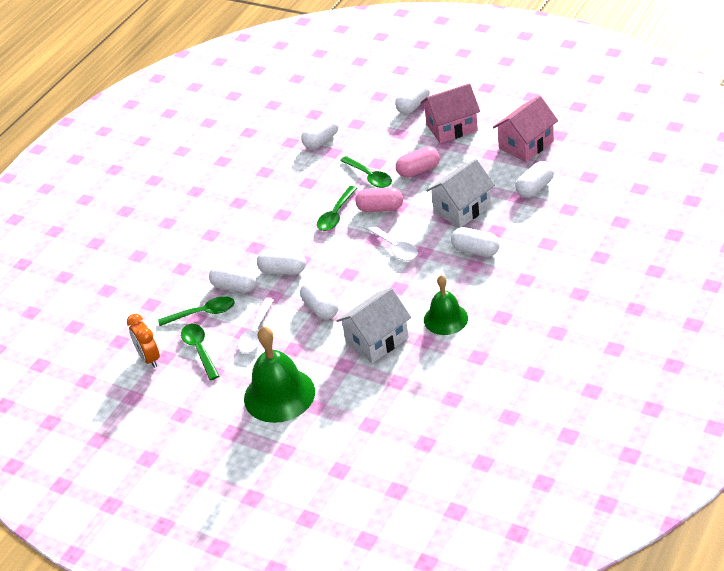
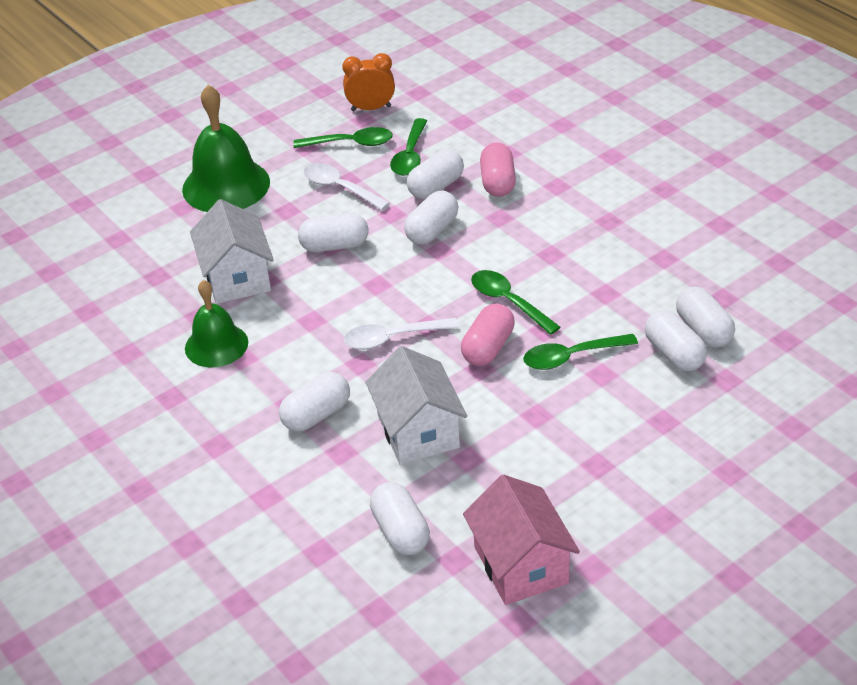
camera: 110 degrees right, 0 degrees up
white capsule [395,80,430,114] -> white capsule moved to [645,310,707,371]
pink capsule [396,146,440,178] -> pink capsule moved to [480,142,516,197]
pink house [420,83,480,143] -> none

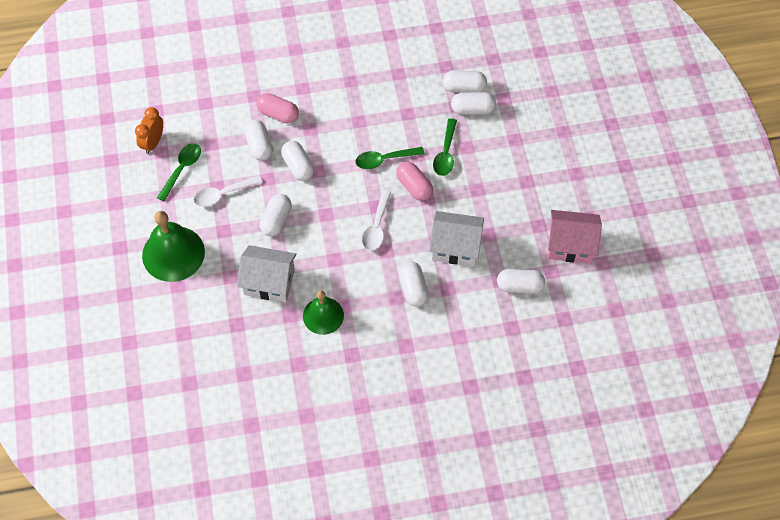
camera: 65 degrees left, 20 degrees up
green spoon [390,118,427,176] -> none

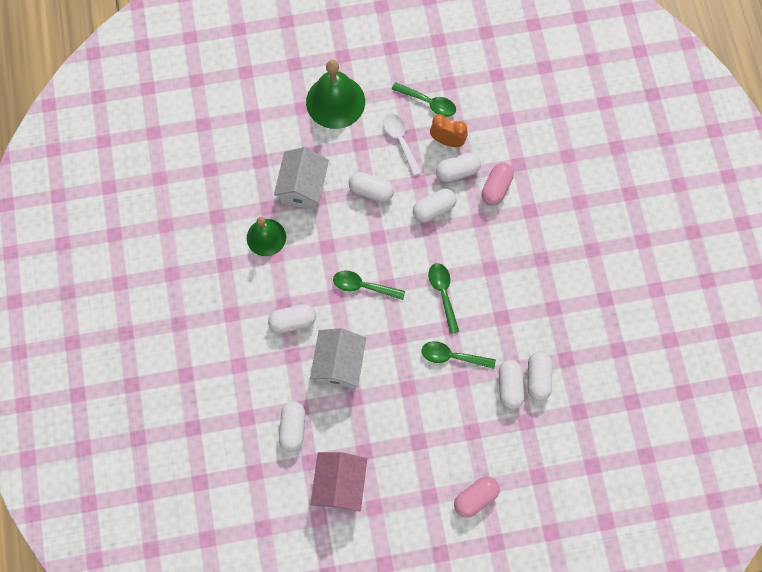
camera: 90 degrees right, 10 degrees up
orange clock [135,107,163,154] -> orange clock moved to [430,114,468,147]
white spoon [362,190,391,251] -> green spoon [333,270,405,300]
pink capsule [396,162,433,201] -> pink capsule moved to [454,477,500,518]

